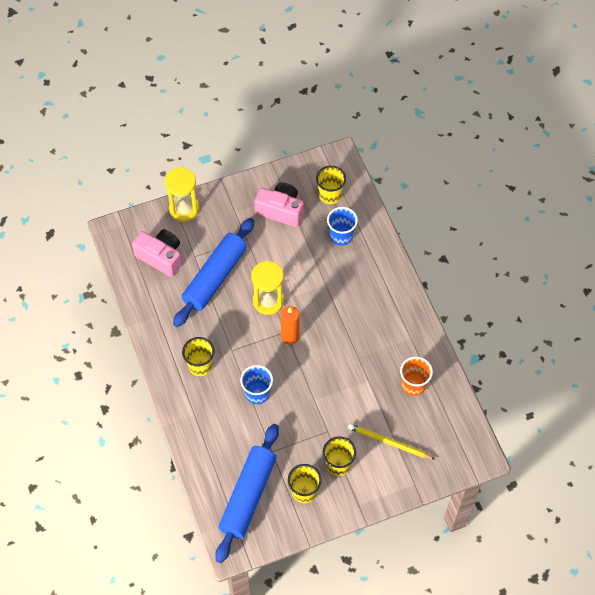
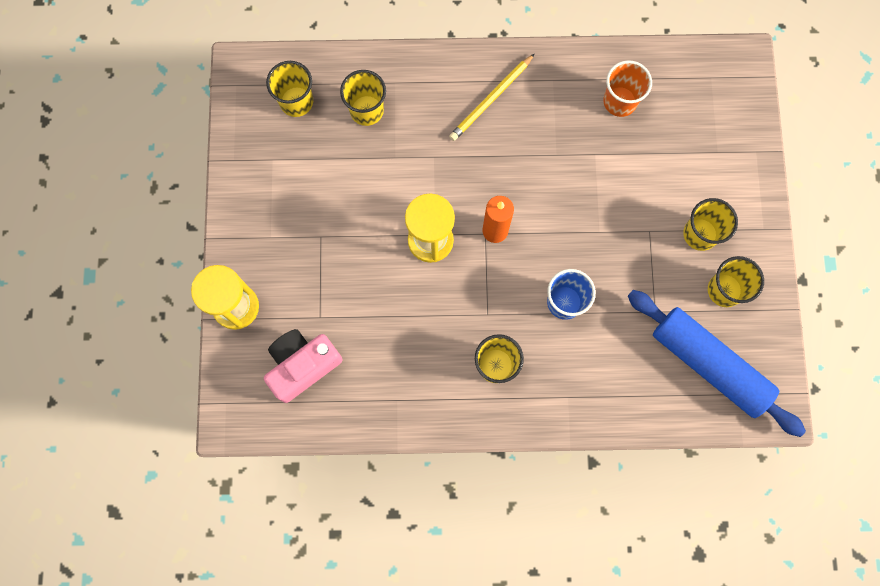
camera: 70 degrees left, 15 degrees up
blue rolling pin [173,218,255,327] -> none
pink camera [254,182,304,227] -> none
blue cup [327,207,358,245] -> yellow cup [340,70,386,126]
yellow pencil [348,423,435,459] -> yellow pencil moved to [449,53,535,141]

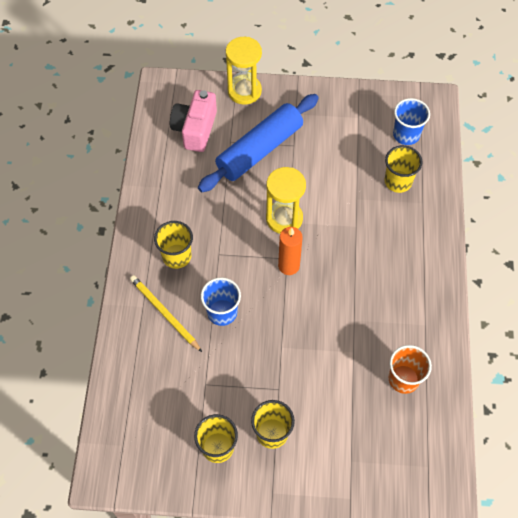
camera: 95 degrees right, 15 degrees down
pink camera [264,329,343,403] -> pink camera turned 135 degrees counterclockwise [170,90,217,152]
yellow cup [266,61,313,117] -> blue cup [393,98,430,145]
yellow pencil [449,53,535,141] -> yellow pencil moved to [130,275,202,352]
blue rolling pin [628,290,806,437] -> blue rolling pin moved to [198,94,319,192]

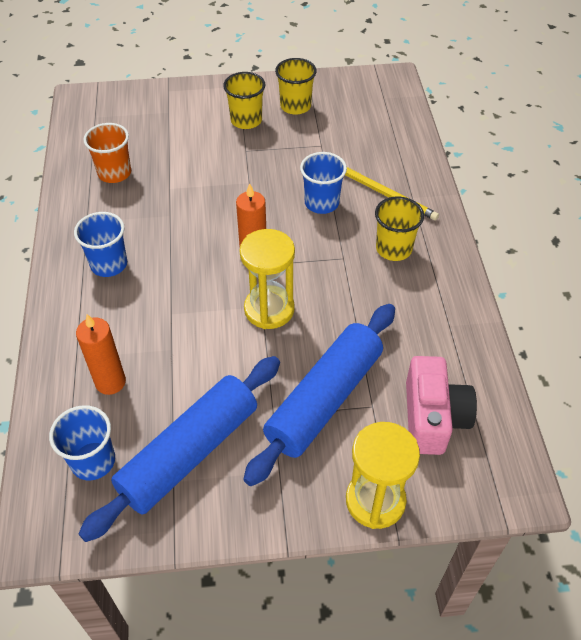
camera: 170 degrees right, 10 degrees down
yellow cup [384,145,423,193] -> orange candle [76,314,126,395]
none -> blue cup [74,212,127,277]
none -> blue rolling pin [78,356,280,542]

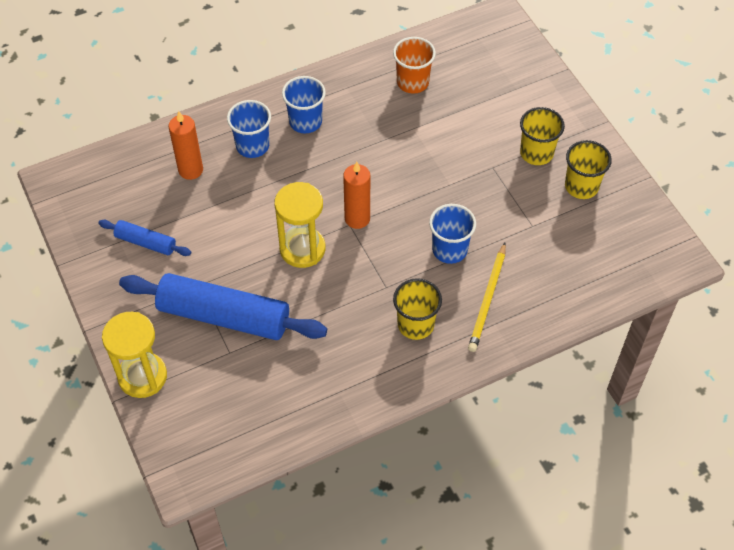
camera: 70 degrees right, 5 degrees up
blue cup [49,405,115,481] -> blue cup moved to [227,100,271,158]
blue rolling pin [78,356,280,542] -> blue rolling pin [98,220,191,256], size x0.49
pink camera [406,356,477,455] -> none

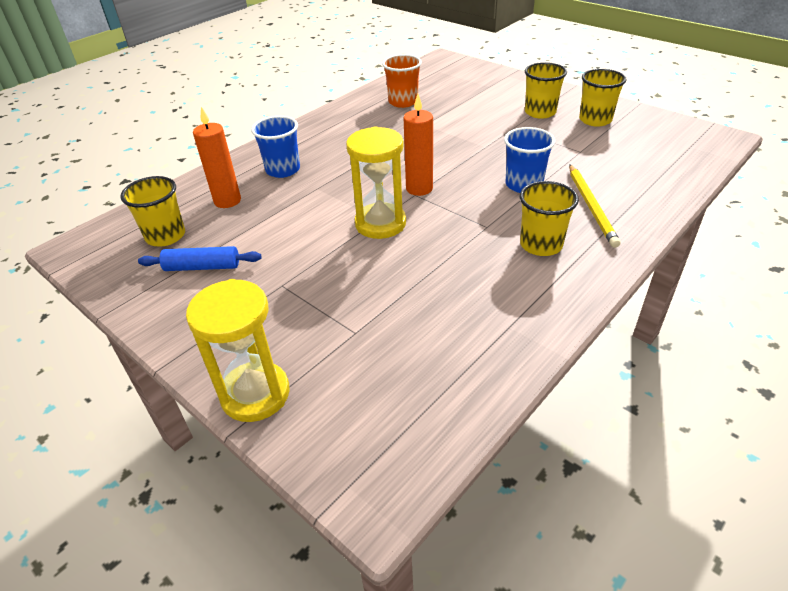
camera: 20 degrees left, 15 degrees down
blue rolling pin [119,273,327,340] -> none
blue cup [282,76,326,133] -> none
none -> yellow cup [120,176,185,246]

